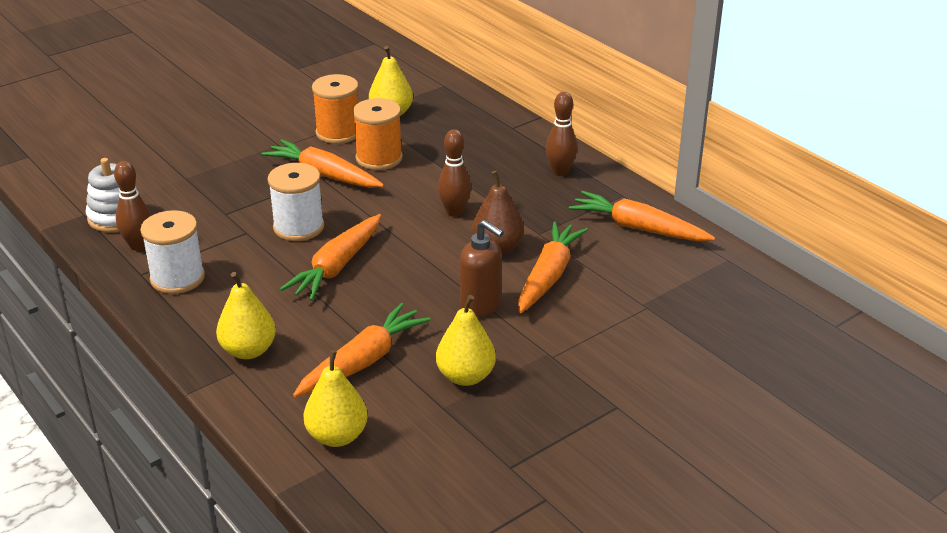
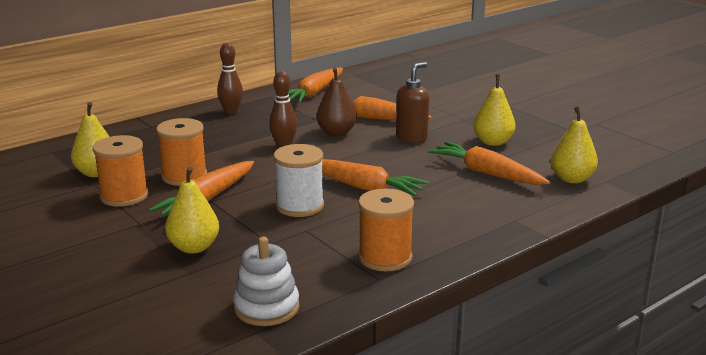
camera: 90 degrees left, 10 degrees down
brown bowling pin [114,161,151,251] -> none
white spool [140,210,205,294] -> orange spool [358,189,414,271]
yellow pear [216,272,276,359] -> yellow pear moved to [165,167,219,254]

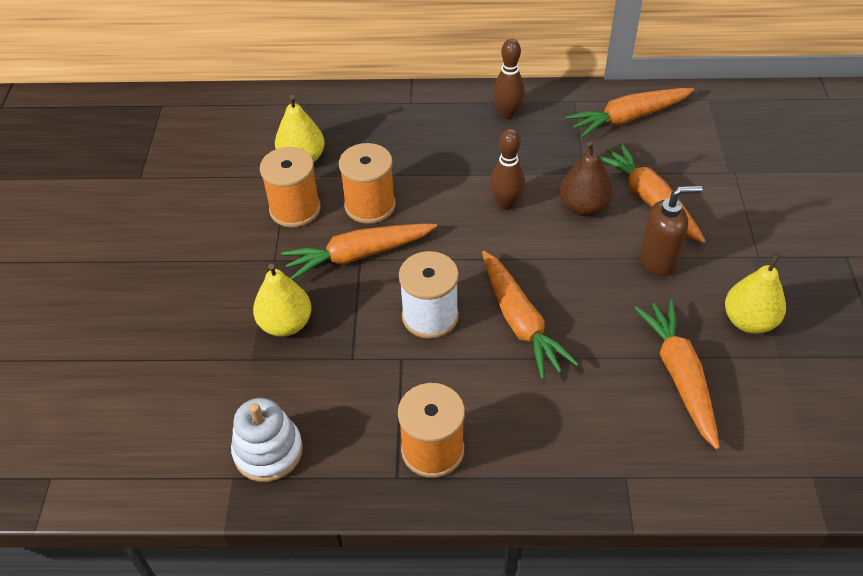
camera: 40 degrees right, 25 degrees up
yellow pear [551,106,598,183] -> none

